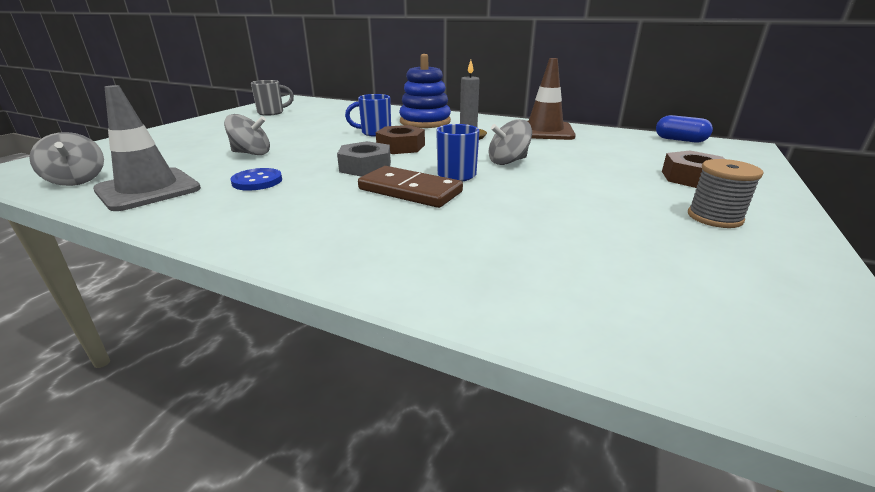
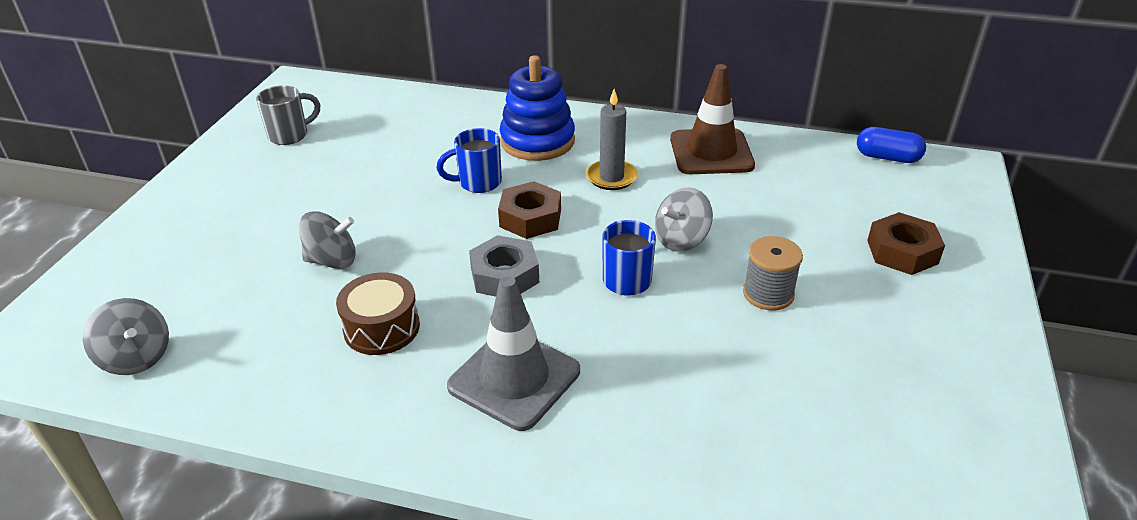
camera: 10 degrees left, 10 degrees up
grey traffic cone [93,85,201,211] -> grey traffic cone moved to [447,276,580,431]
blue button [231,168,282,191] -> brown drum [336,272,420,355]
brown domino [358,166,463,208] -> none
grey spool [688,159,763,228] -> grey spool moved to [743,236,803,310]

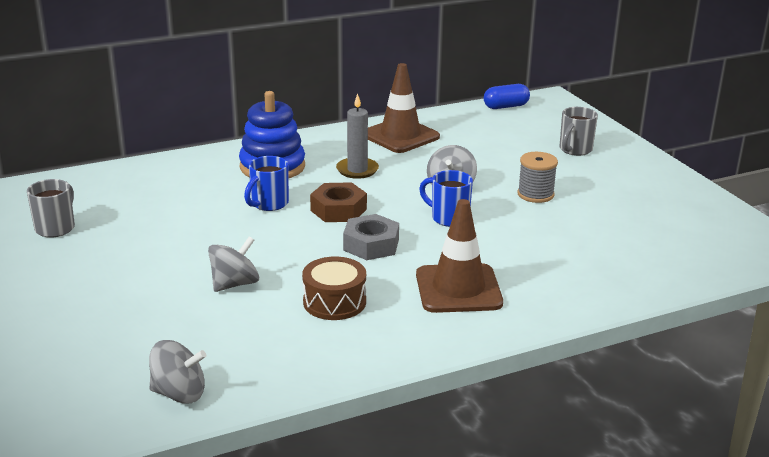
camera: 40 degrees left, 10 degrees down
grey traffic cone [447,276,580,431] -> brown traffic cone [416,199,503,313]
brown nut [867,212,945,275] -> grey mug [559,107,598,156]

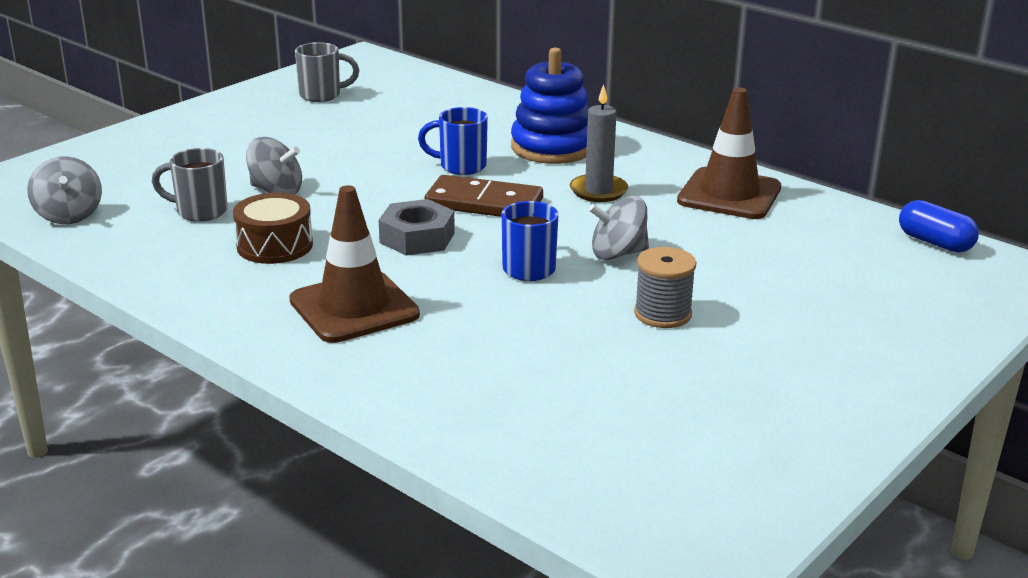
camera: 65 degrees right, 0 degrees up
brown nut [310,182,367,222] -> brown domino [425,175,543,217]
grey mug [559,107,598,156] -> grey mug moved to [152,148,228,222]

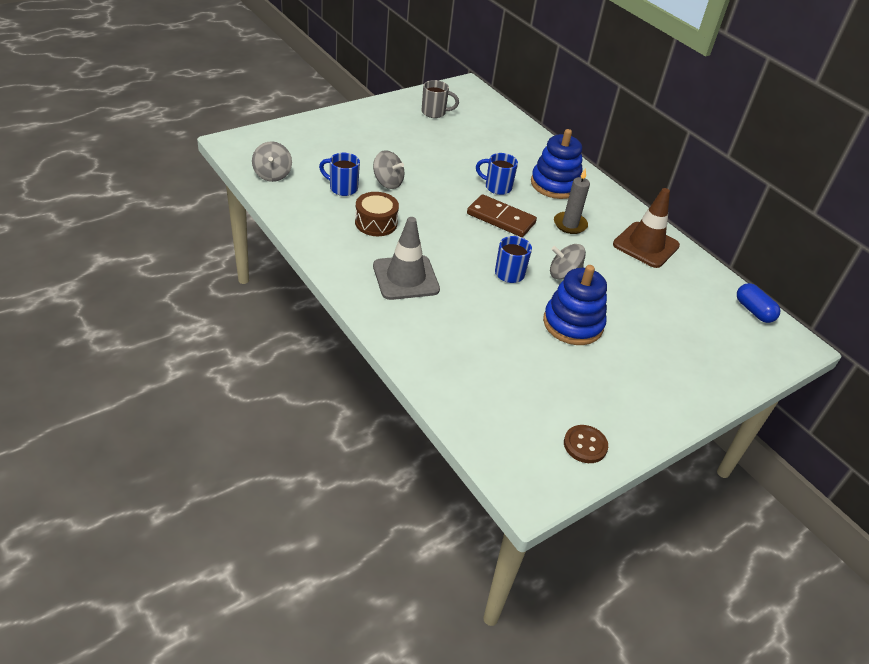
camera: 10 degrees right, 15 degrees up
grey mug [152,148,228,222] -> blue mug [319,153,360,196]
brown traffic cone [289,185,420,343] -> grey traffic cone [373,217,440,300]
grey nut [379,199,455,256] -> none
grey spool [634,247,696,328] -> blue stacking toy [543,265,607,345]
none -> brown button [564,425,608,463]

